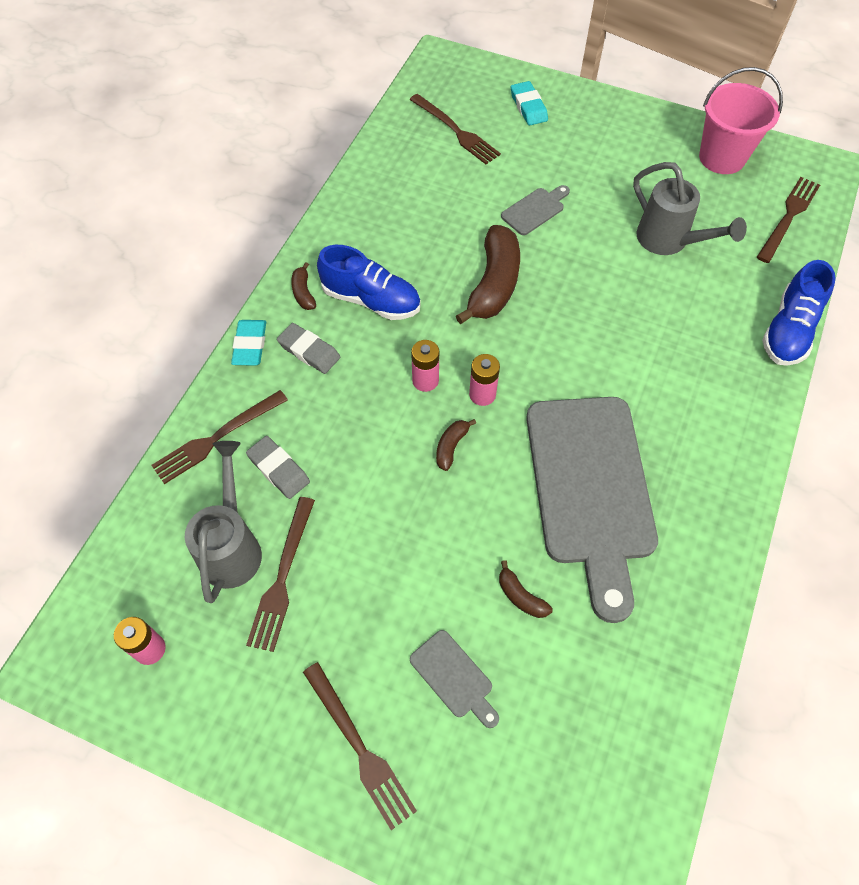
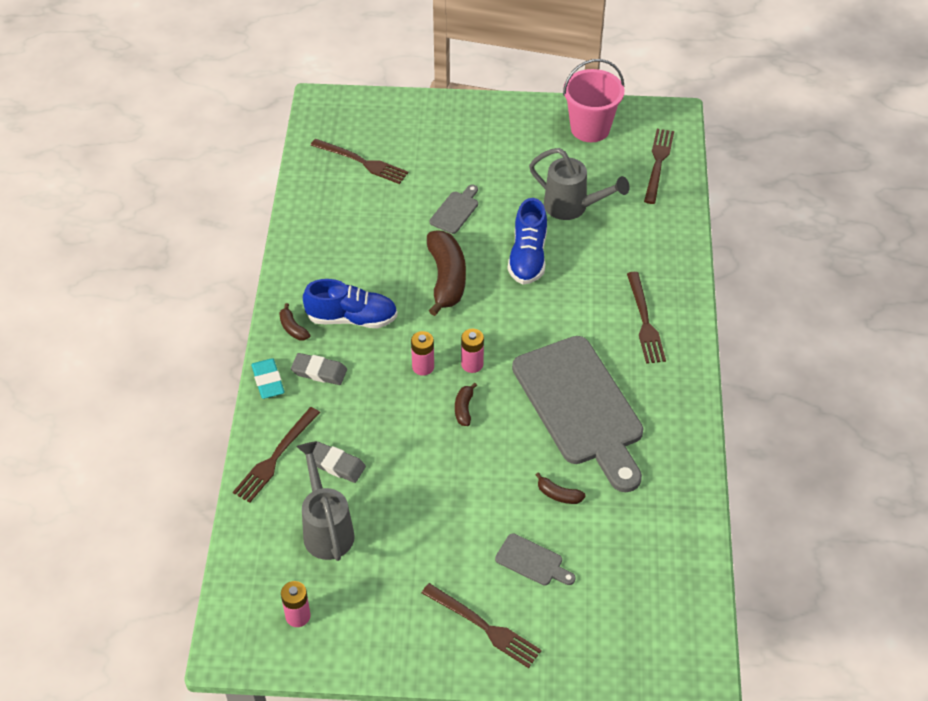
camera: 20 degrees left, 10 degrees down
brown fork [246,497,315,652] -> brown fork moved to [627,272,666,364]
turquoise eraser [511,81,548,126] -> none
blue shoe [762,260,836,366] -> blue shoe moved to [508,198,547,284]

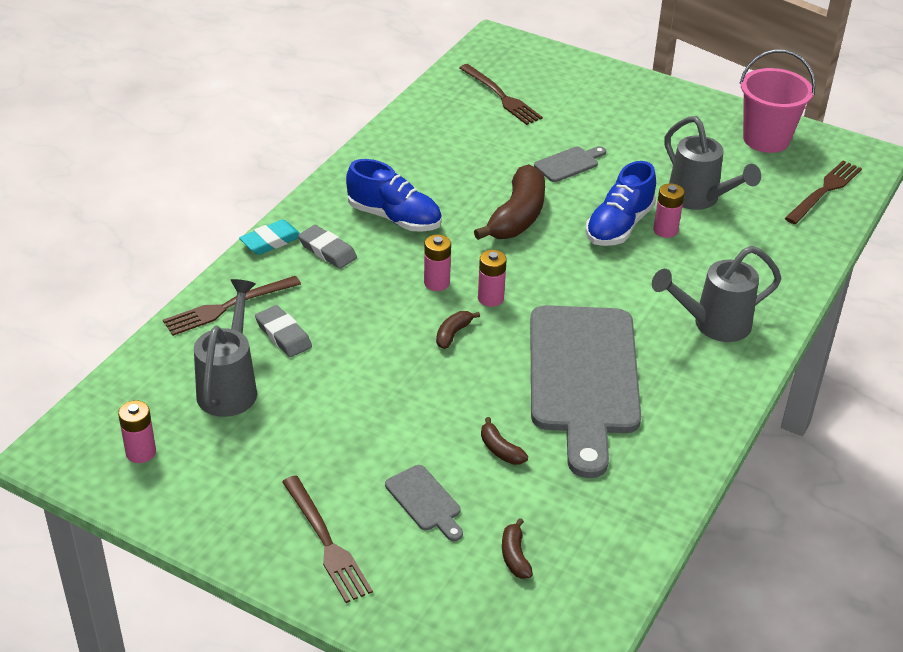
camera: 25 degrees right, 10 degrees down
turquoise eraser [251,358,285,399] -> turquoise eraser turned 45 degrees clockwise [239,220,300,255]
brown banana [279,303,310,340] -> brown banana moved to [502,518,533,579]
brown fork [627,272,666,364] -> grey watering can [652,246,781,342]
none -> pink battery [653,183,685,238]

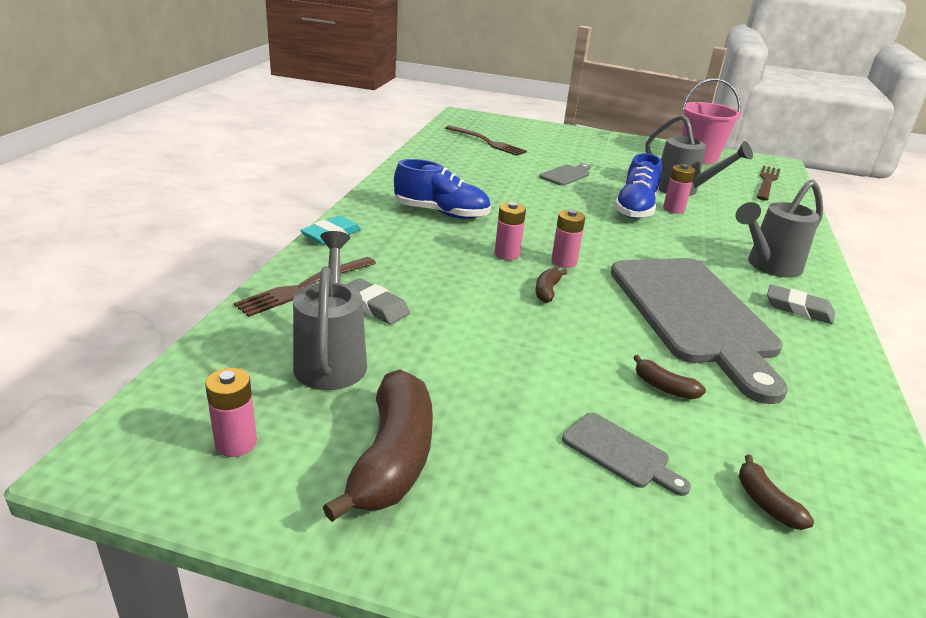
camera: 15 degrees left, 10 degrees down
brown fork [282,476,373,603] -> none
grey eraser [298,225,357,269] -> grey eraser moved to [767,284,835,324]
brown banana [474,164,545,240] -> brown banana moved to [323,369,433,522]

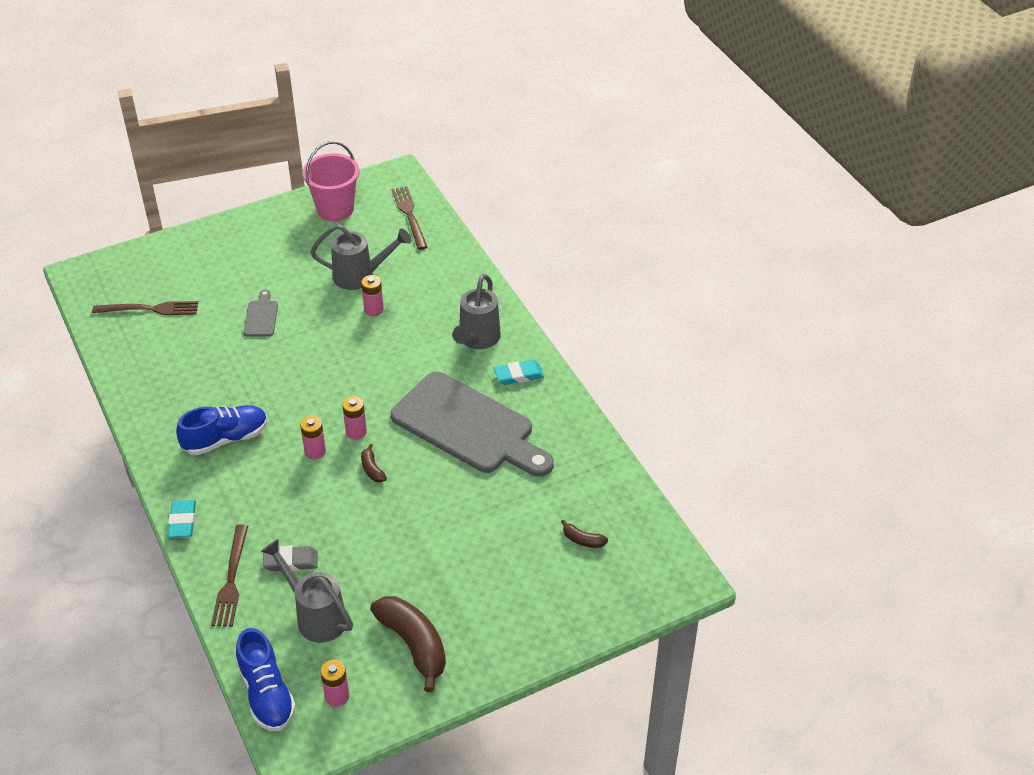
camera: 40 degrees left, 15 degrees up
grey cutting board [562,412,691,496] -> none
blue shoe [614,153,662,219] -> blue shoe moved to [236,628,296,731]
brown banana [633,355,706,399] -> none
grey eraser [767,284,835,324] -> turquoise eraser [494,360,544,385]

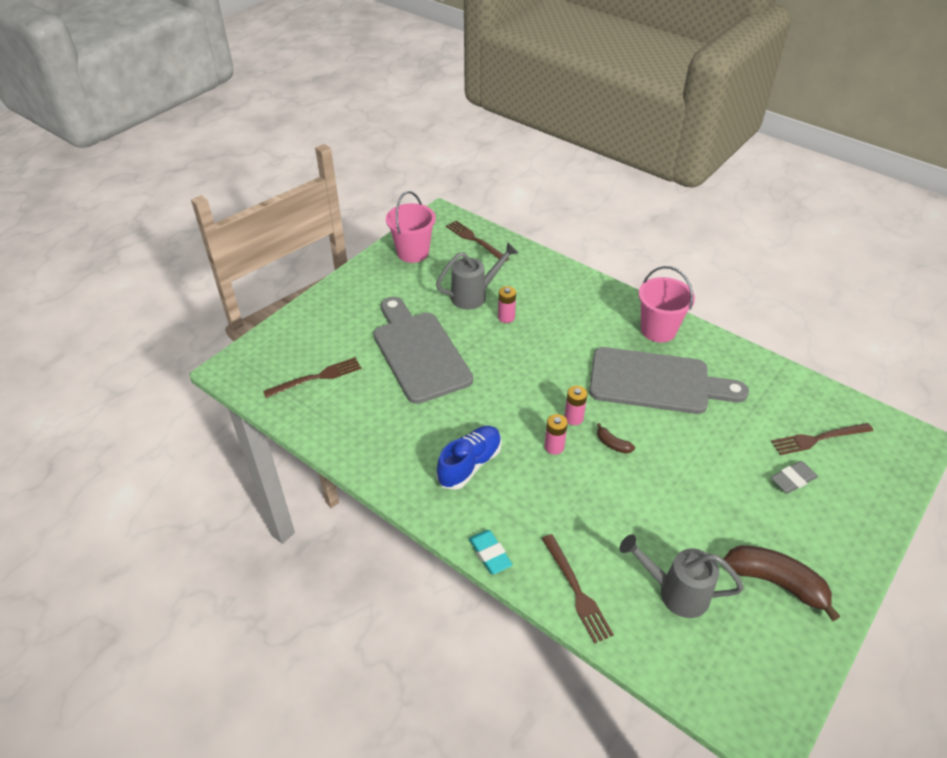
camera: 25 degrees left, 0 degrees up
blue shoe [236,628,296,731] -> none
grey cutting board [244,290,278,337] -> grey cutting board [374,297,473,404], size x2.49
grey eraser [263,546,318,571] -> grey eraser moved to [771,461,818,494]
pink battery [320,660,349,707] -> none
grey watering can [452,274,501,349] -> none
turquoise eraser [494,360,544,385] -> pink bucket [639,266,695,343]
brown banana [561,520,608,548] -> brown fork [771,423,873,455]

